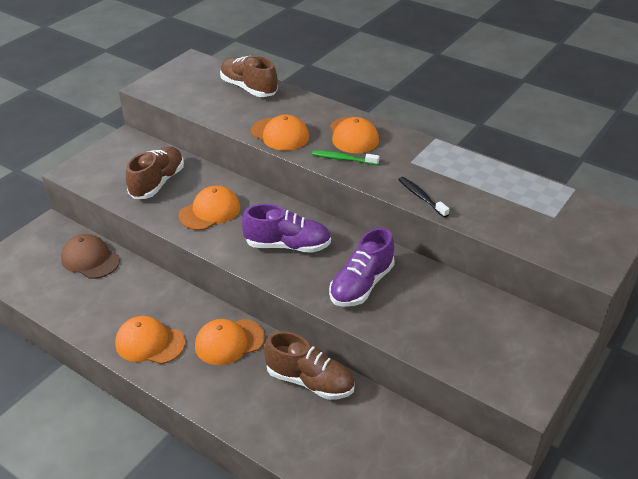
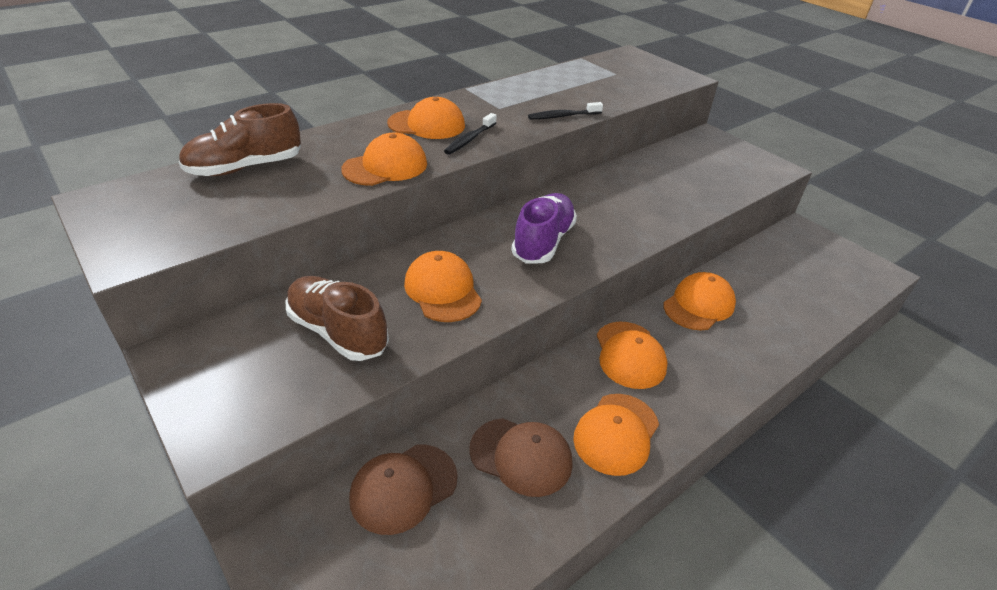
camera: 75 degrees left, 0 degrees up
brown shoe [264,331,355,400] -> orange cap [663,272,736,331]
green toothbrush [312,150,380,165] -> black toothbrush [444,113,497,155]
purple shoe [329,228,395,307] -> none
none -> brown cap [469,418,572,497]

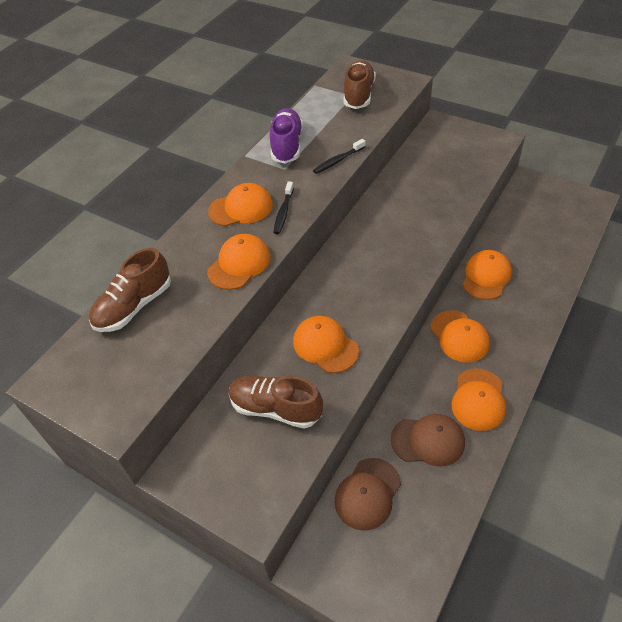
camera: 15 degrees left, 10 degrees up
purple shoe [511,193,577,264] -> purple shoe moved to [270,108,303,164]
none -> brown shoe [344,60,376,109]

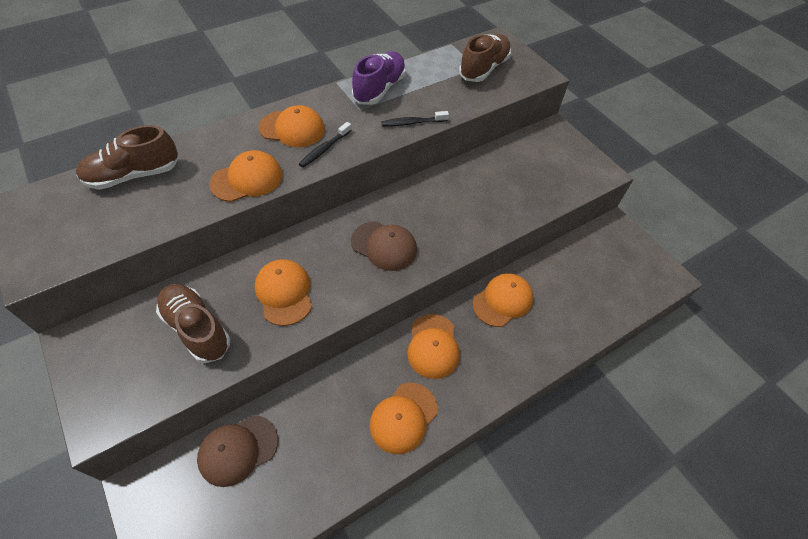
camera: 20 degrees right, 5 degrees up
brown cap [391,414,465,467] -> brown cap moved to [351,221,417,271]

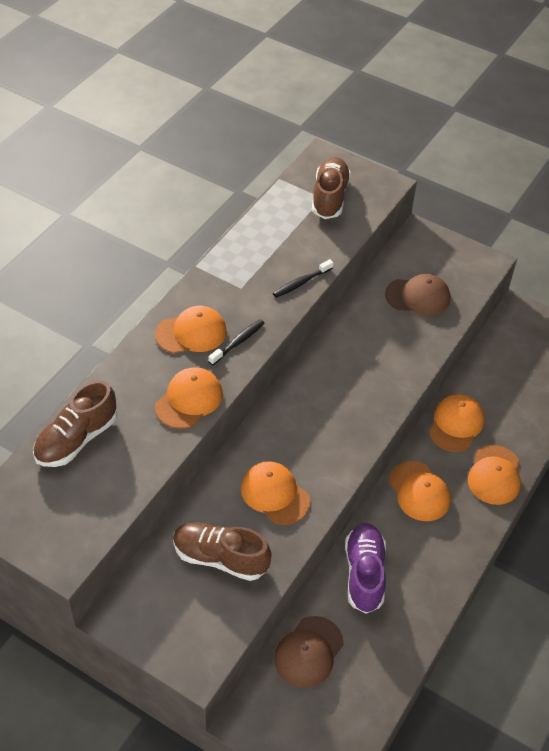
camera: 25 degrees left, 5 degrees down
black toothbrush [299,122,352,168] -> black toothbrush turned 150 degrees counterclockwise [208,319,264,365]
brown cap [351,221,417,271] -> brown cap moved to [385,274,450,316]
purple shoe [352,51,406,105] -> purple shoe moved to [345,523,386,614]
orange cap [369,383,438,454] -> orange cap moved to [468,445,521,505]

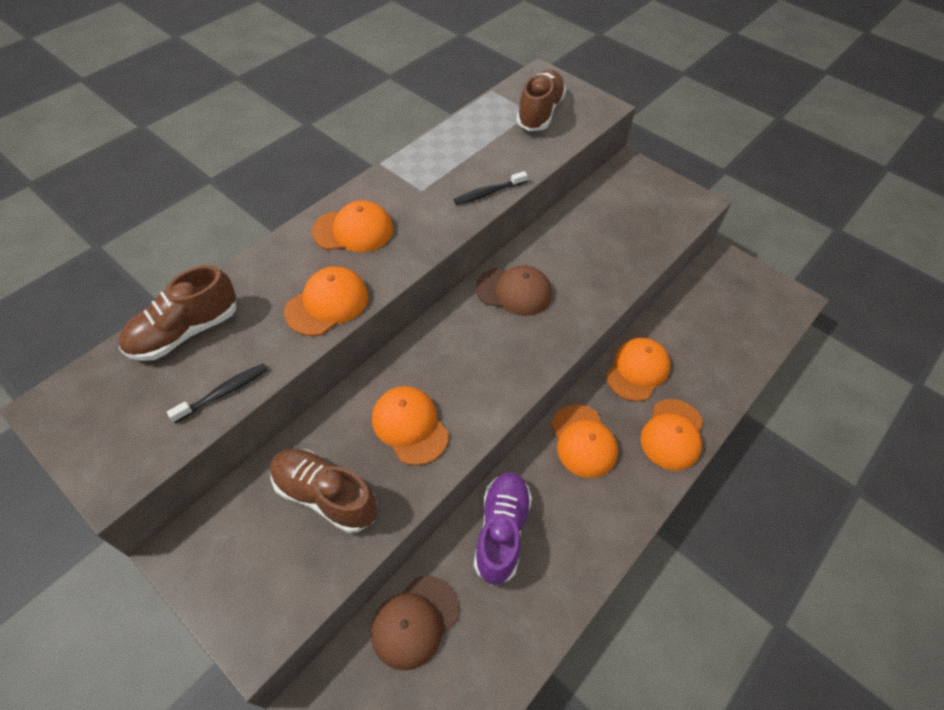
camera: 10 degrees right, 5 degrees up
black toothbrush [208,319,264,365] -> black toothbrush moved to [167,363,268,423]
brown cap [385,274,450,316] -> brown cap moved to [476,265,552,316]

